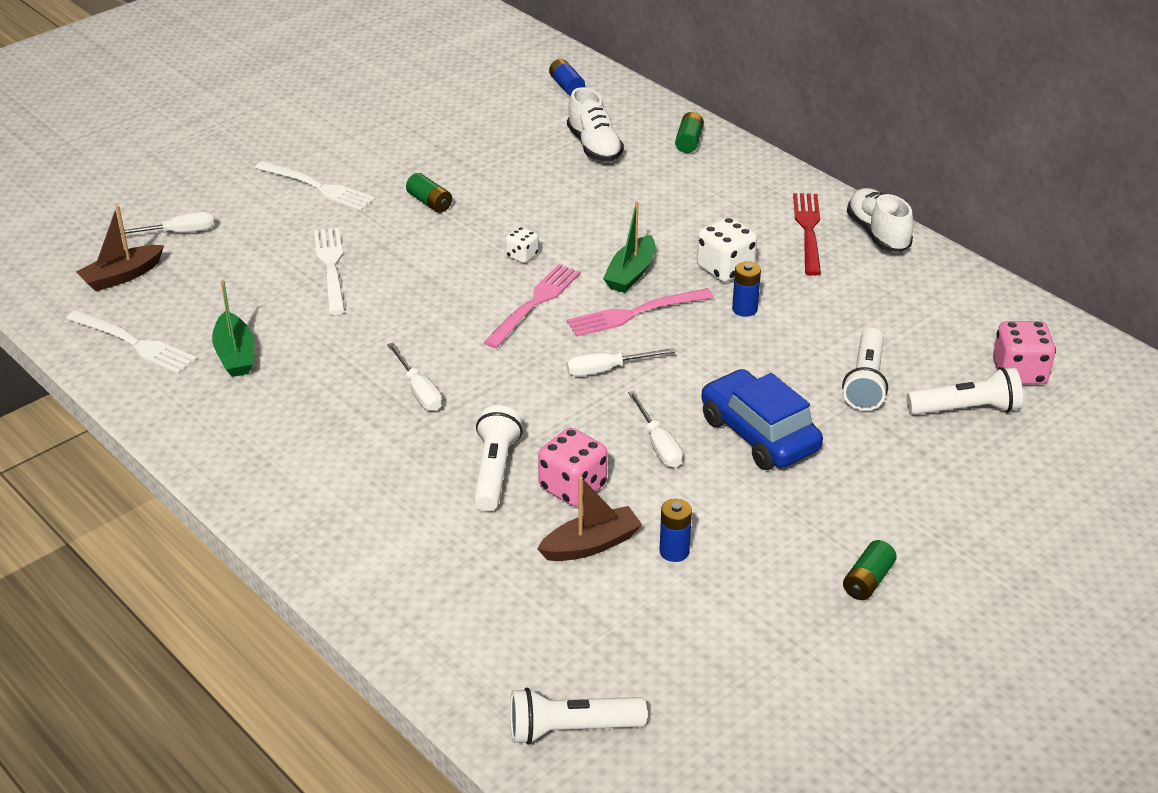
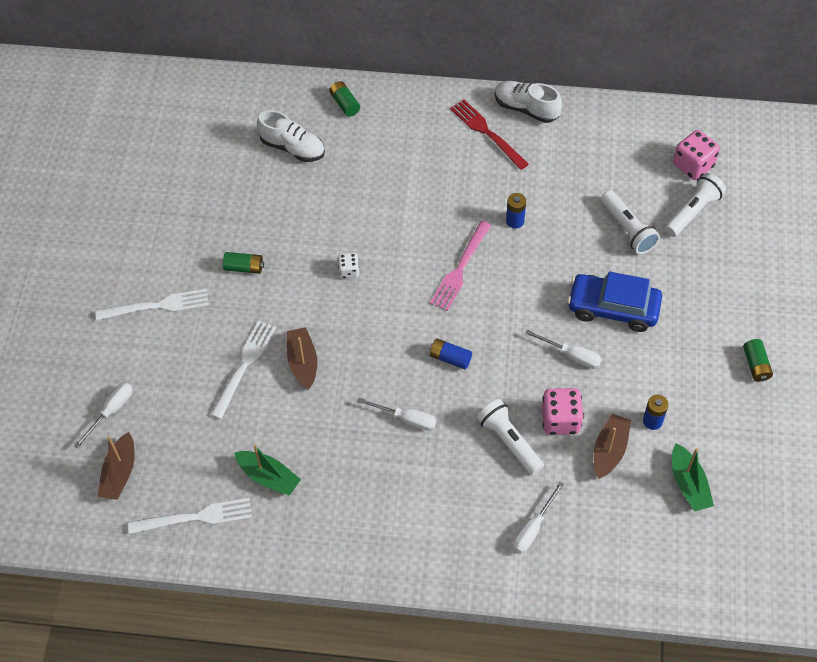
camera: 40 degrees left, 20 degrees up
white fork [314,228,345,315] -> white fork turned 75 degrees clockwise [210,320,276,419]
pink fork [483,264,581,348] -> none
white flashlight [510,688,647,745] -> none
blue battery [549,59,585,96] -> blue battery moved to [430,339,472,369]
white screwdriver [566,348,675,376] -> white screwdriver moved to [513,482,564,553]
green boat [603,201,655,293] -> green boat moved to [672,443,714,512]
white dice [697,217,757,282] -> none
none -> brown boat [287,327,317,390]

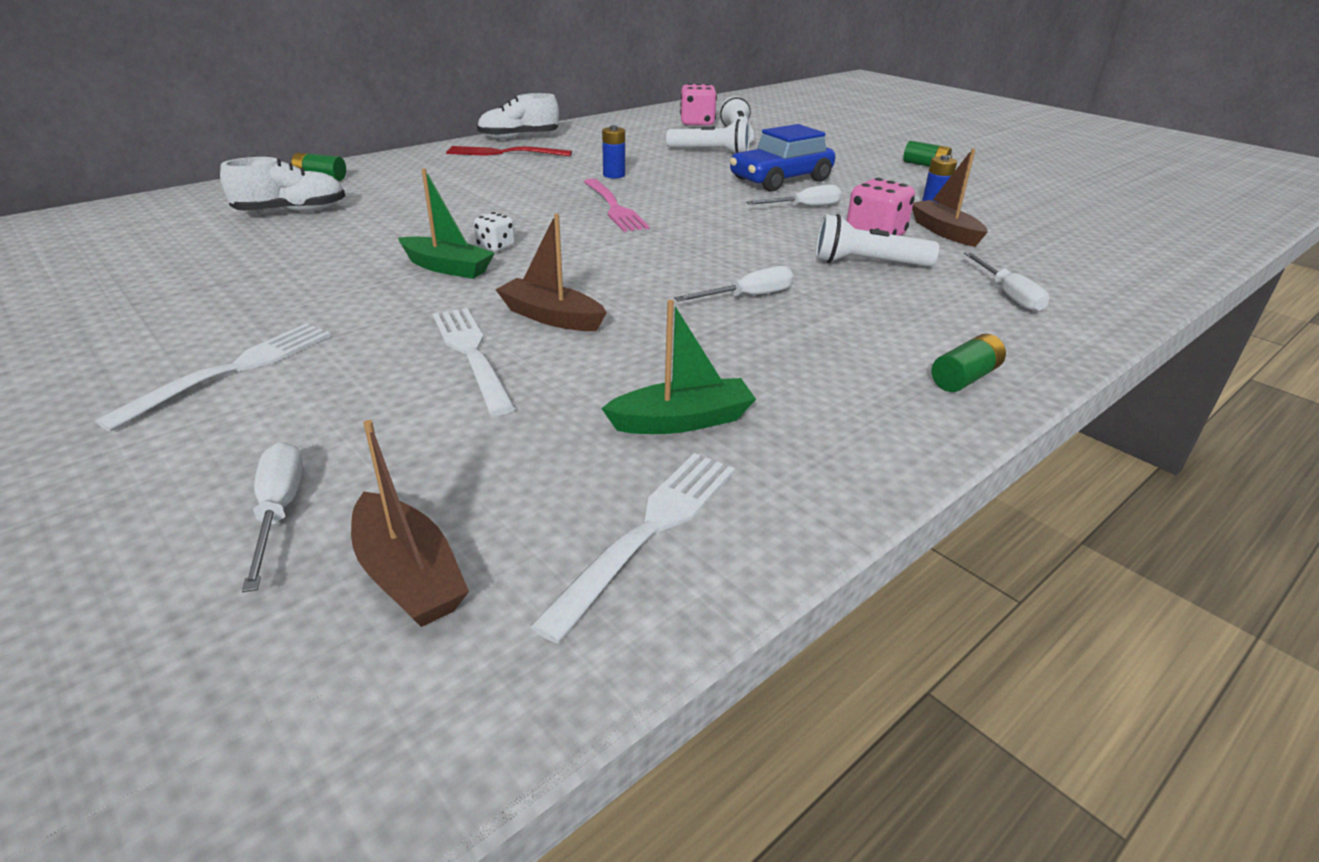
camera: 50 degrees left, 25 degrees down
green battery [223,252,264,274] -> green battery moved to [932,334,1006,392]
blue battery [430,339,472,369] -> none
green boat [672,443,714,512] -> green boat moved to [398,168,495,279]

